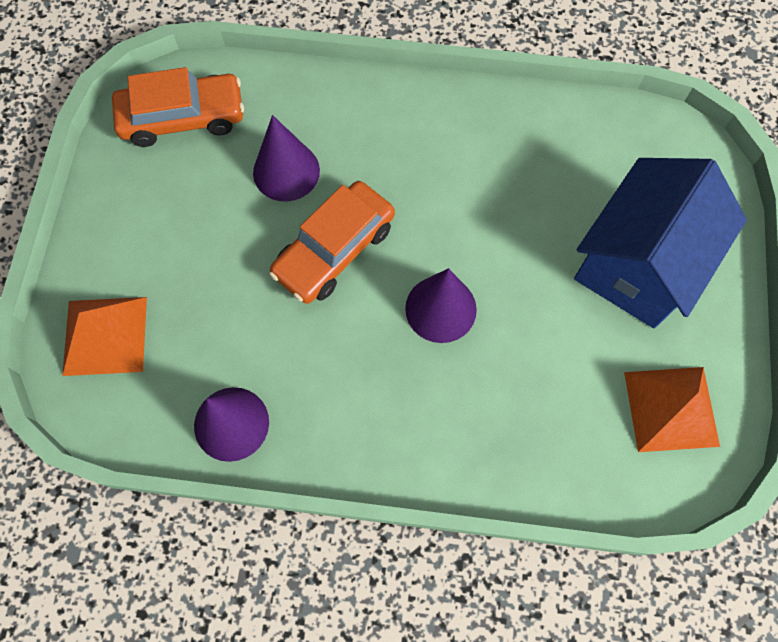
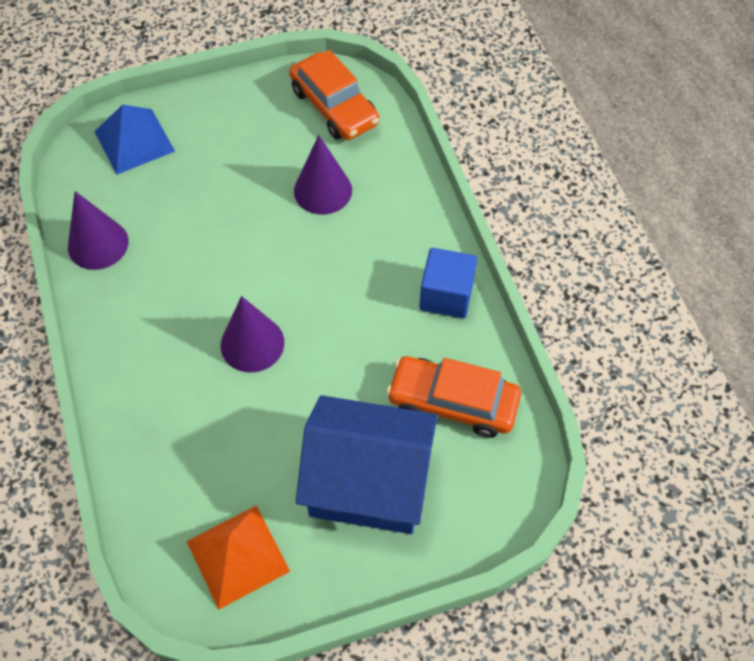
camera: 65 degrees right, 10 degrees down
orange pyramid [62,297,147,376] -> blue pyramid [94,104,175,175]
orange car [269,181,395,304] -> orange car moved to [386,356,521,438]
none -> blue cube [419,248,477,318]

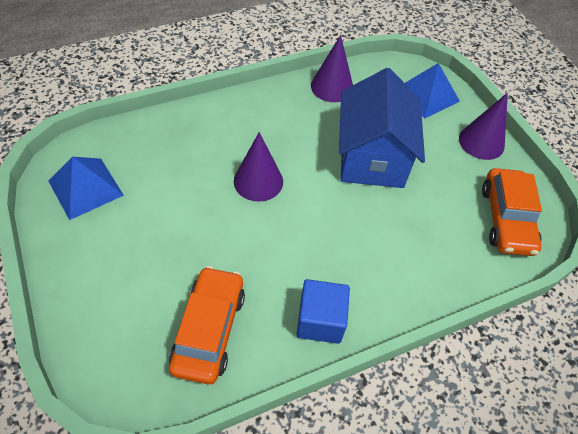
camera: 80 degrees right, 5 degrees down
orange pyramid [186,505,290,610] -> blue pyramid [48,157,124,220]
orange car [289,50,379,140] -> orange car turned 45 degrees counterclockwise [482,168,542,256]
purple cone [294,135,352,215] -> purple cone moved to [459,93,508,160]
blue house [296,395,437,534] -> blue house moved to [339,68,425,188]

